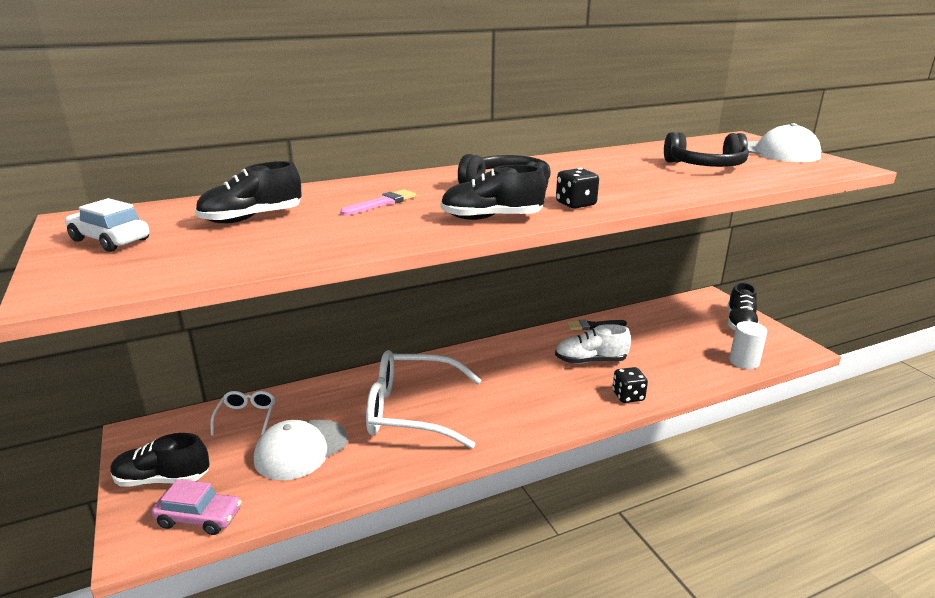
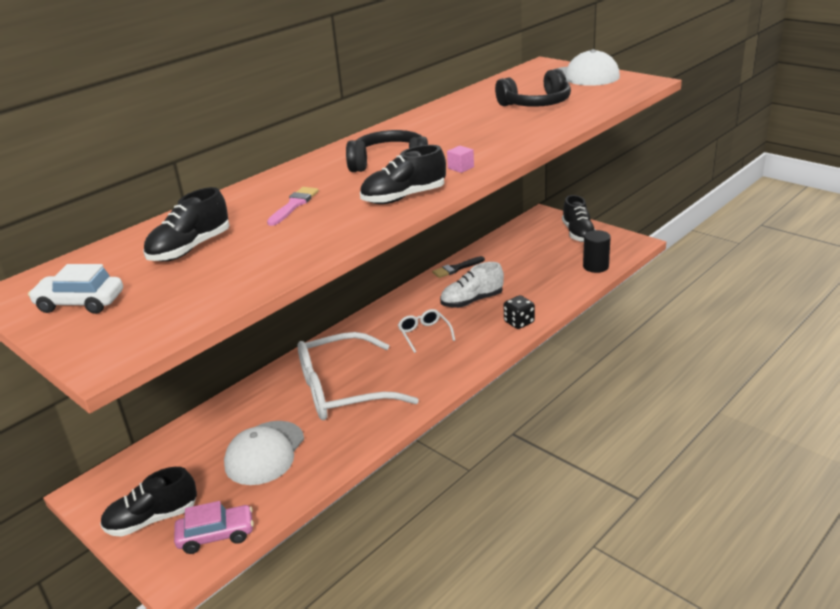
camera: 20 degrees left, 5 degrees up
white glasses [210,391,275,436] -> white glasses moved to [398,309,455,353]
black dice [556,168,599,209] -> pink cube [447,146,474,173]
white cylinder [729,321,767,369] -> black cylinder [583,230,611,273]

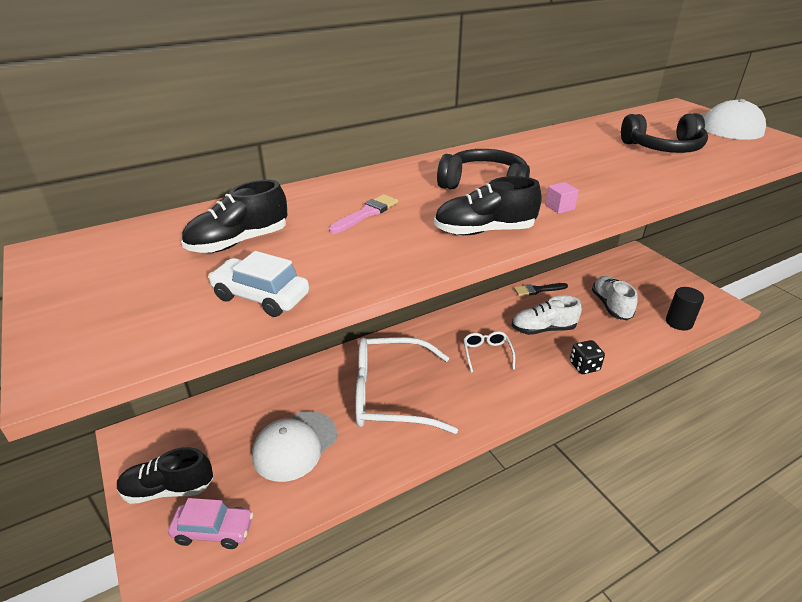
camera: 15 degrees right, 5 degrees up
white car [28,264,123,314] -> white car moved to [208,251,309,317]
black shoe [562,195,596,242] -> none
none -> white shoe [592,276,638,320]

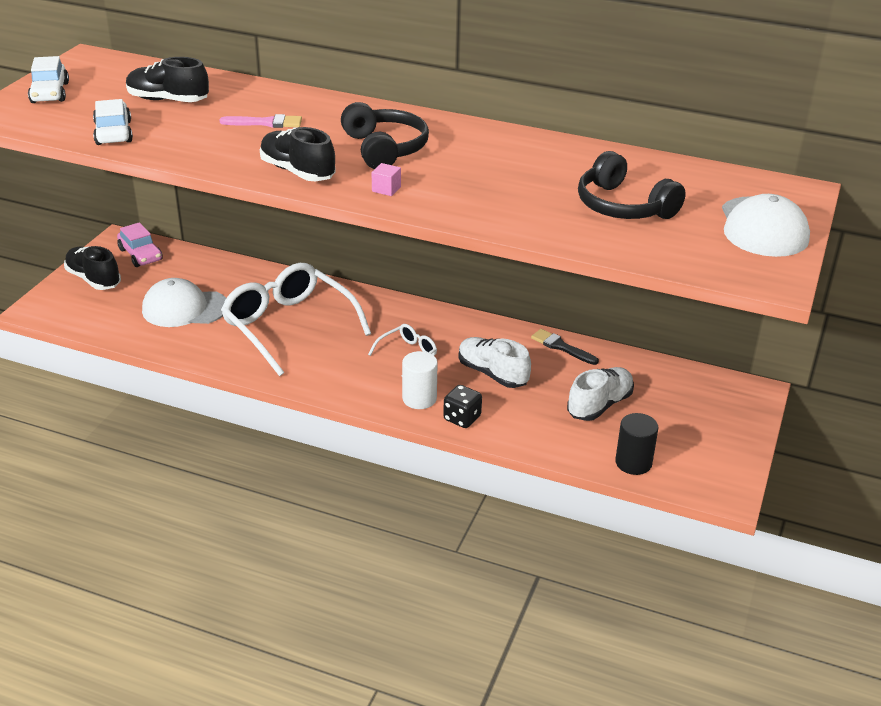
camera: 50 degrees right, 0 degrees up
pink car [168,498,253,549] -> pink car moved to [117,222,163,267]
none -> white car [28,56,69,103]
none -> white cylinder [402,351,438,409]

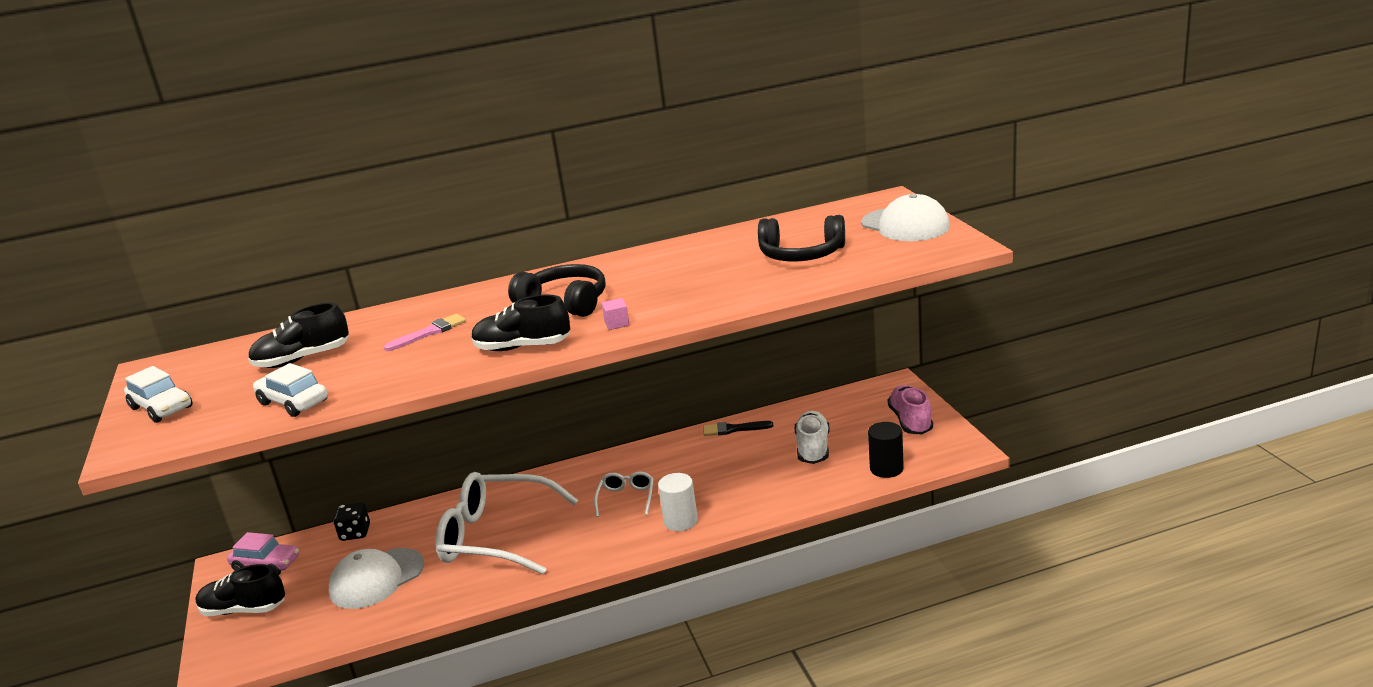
camera: 35 degrees left, 10 degrees down
black dice [443,385,482,428] -> black dice moved to [333,502,370,541]
white shoe [458,337,531,388] -> none
none -> pink shoe [888,385,933,435]

